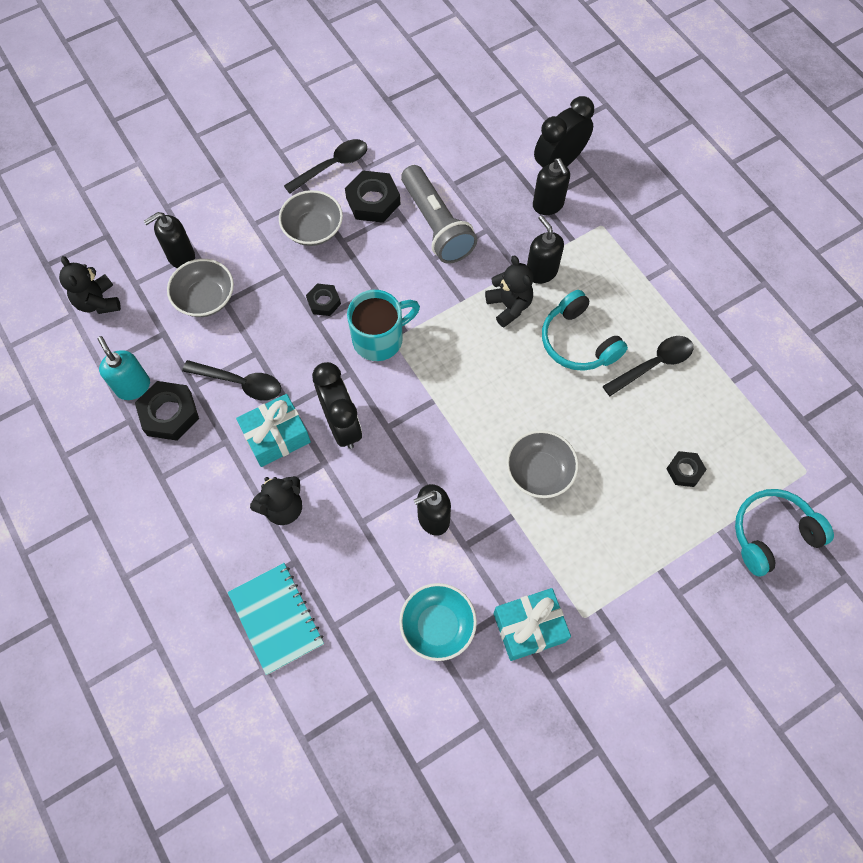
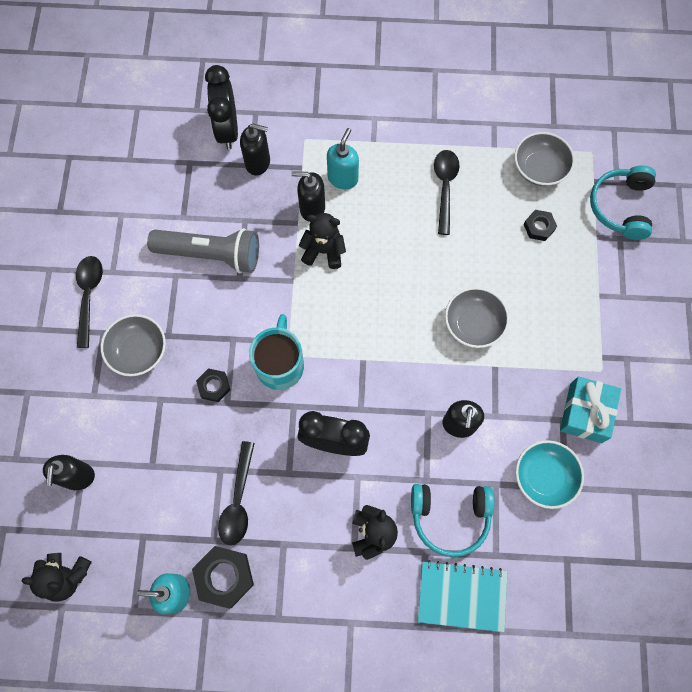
camera: 55 degrees left, 5 degrees up
grey bowl [167,259,234,317] -> grey bowl moved to [514,132,575,186]
black spoon [182,360,281,401] -> black spoon turned 135 degrees clockwise [218,441,255,545]
turquoise gift [236,394,311,467] -> none
black nut [345,170,400,223] -> none
turquoise headphones [542,290,628,371] -> turquoise headphones moved to [411,484,494,557]
none -> turquoise soap dispenser [327,128,359,189]

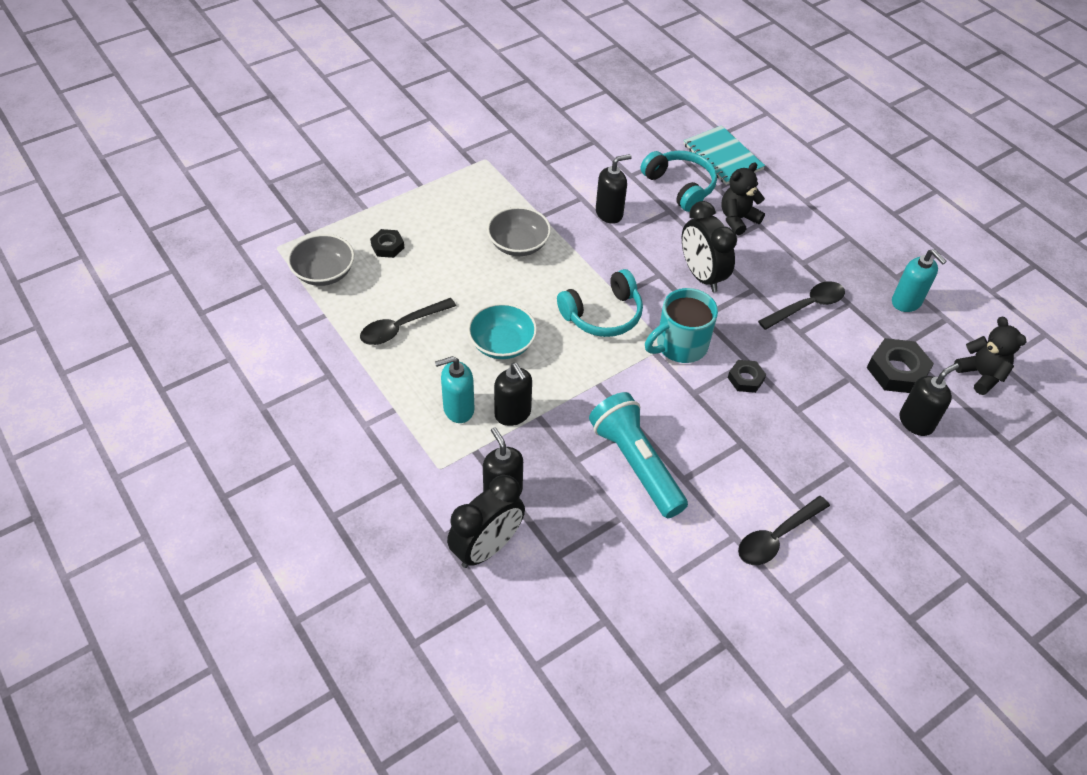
camera: 130 degrees left, 20 degrees down
grey bowl [101,314,166,376] -> none
grey flashlight [147,228,259,273] -> turquoise flashlight [589,392,688,518]
black nut [192,546,254,609] -> black nut moved to [867,338,934,393]
black teddy bear [299,213,346,269] -> none
turquoise bowl [516,440,584,509] -> turquoise bowl moved to [467,303,537,359]
turquoise gift [560,376,621,443] -> none
turquoise headphones [590,165,656,240] -> turquoise headphones moved to [557,269,643,337]

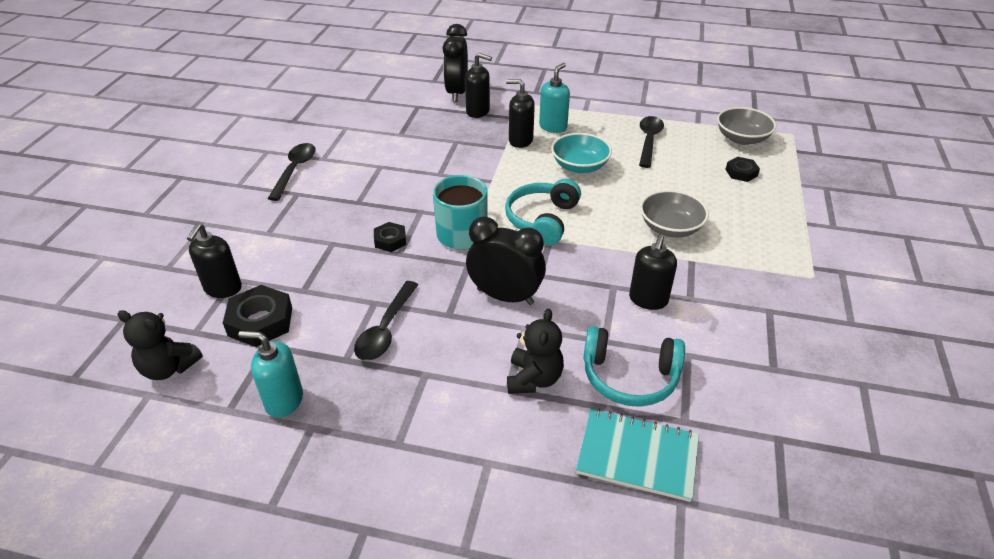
camera: 140 degrees right, 10 degrees down
turquoise flashlight [589,392,688,518] -> none

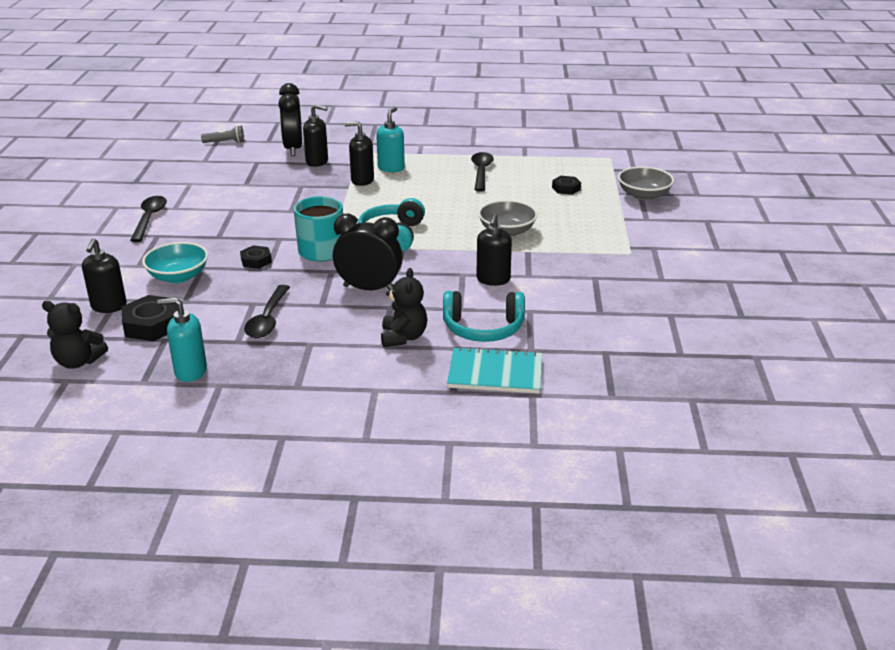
camera: 10 degrees left, 10 degrees down
turquoise bowl [551,133,612,173] -> turquoise bowl moved to [142,242,208,283]
grey bowl [717,107,776,145] -> grey bowl moved to [618,166,674,201]
none -> grey flashlight [201,126,244,143]

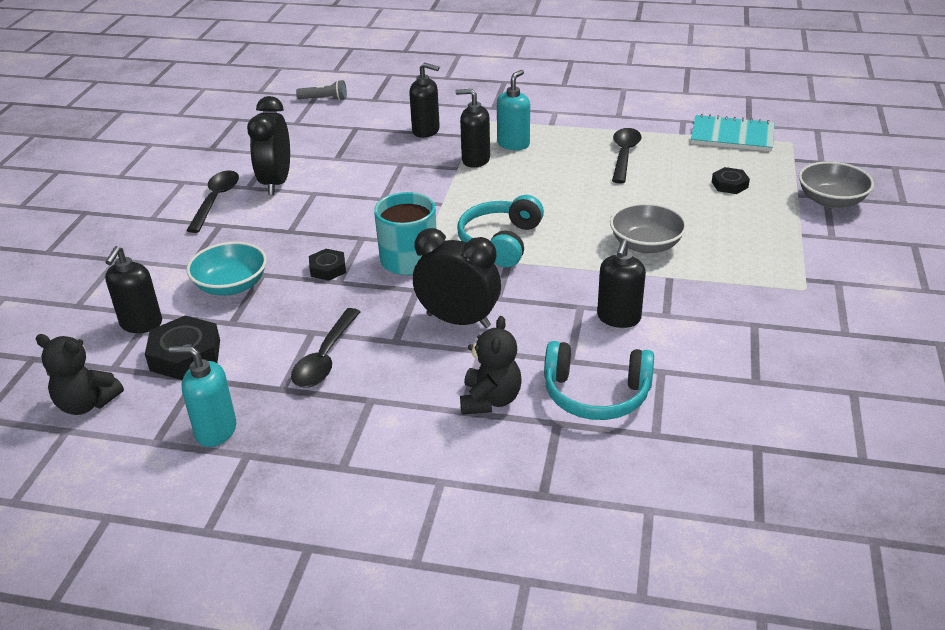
camera: 10 degrees right, 5 degrees up
black clock [278,83,302,156] -> black clock moved to [247,96,290,195]
turquoise notebook [447,347,542,394] -> turquoise notebook moved to [691,114,775,151]

